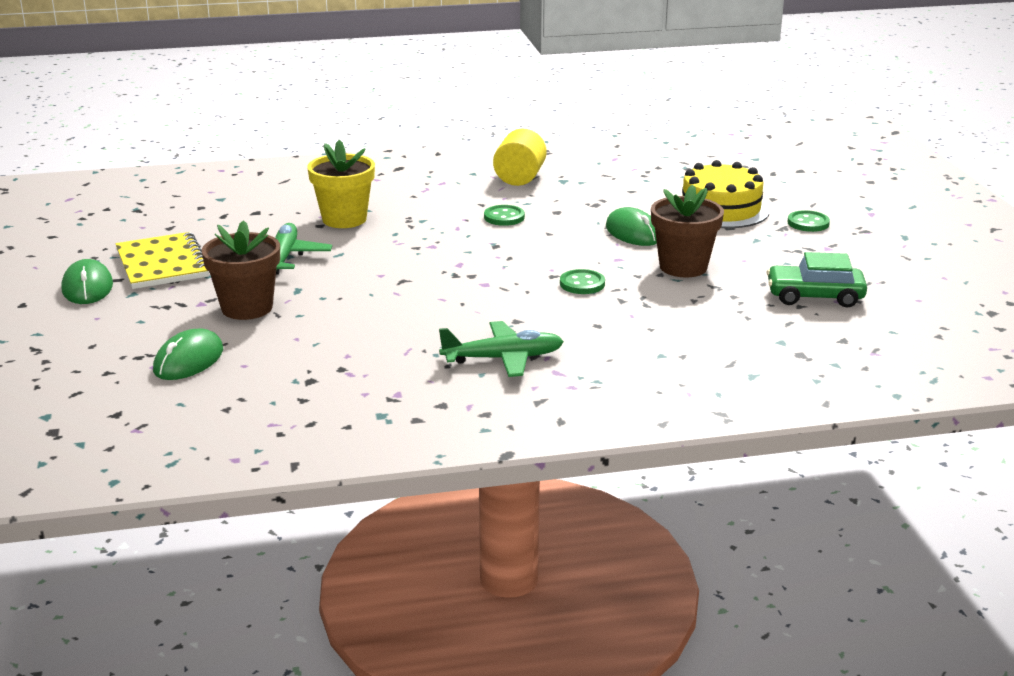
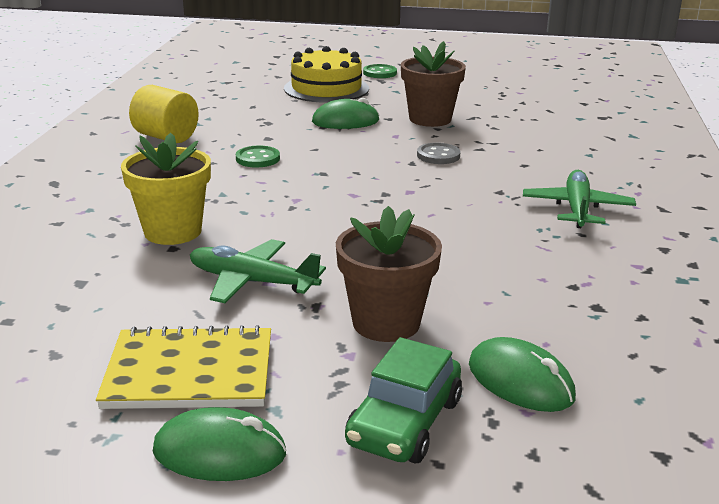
camera: 70 degrees left, 0 degrees up
green button [560,269,605,294] -> grey button [417,143,461,164]
green car [767,252,867,308] -> green car moved to [345,337,462,463]

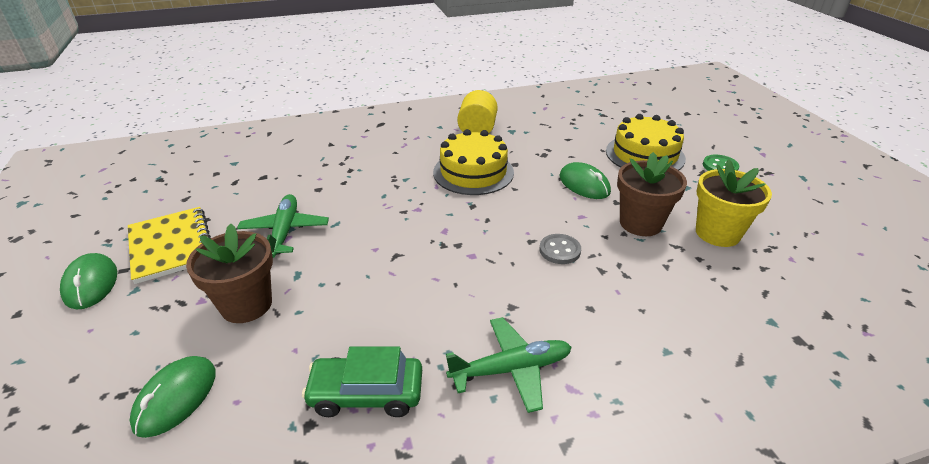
camera: 65 degrees right, 10 degrees up
yellow flower pot [121,133,211,245] -> yellow flower pot moved to [696,159,772,247]
green button [236,146,280,167] -> yellow cake [433,129,514,195]
green car [345,337,462,463] -> green car moved to [302,346,422,417]

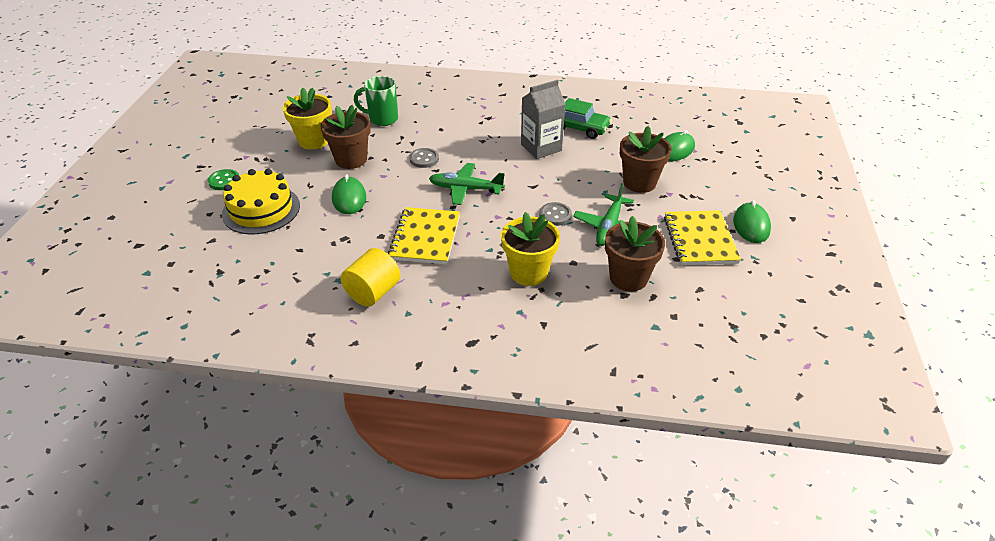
camera: 155 degrees left, 5 degrees up
yellow cake [433,129,514,195] -> yellow notebook [388,207,460,265]
green plane [446,317,572,413] -> green plane moved to [429,163,505,205]
none -> green mug [354,76,398,126]
none -> yellow flower pot [501,212,560,286]
none -> grey carton [521,80,565,159]
none -> grey button [540,202,572,226]
none -> brown flower pot [605,216,665,292]

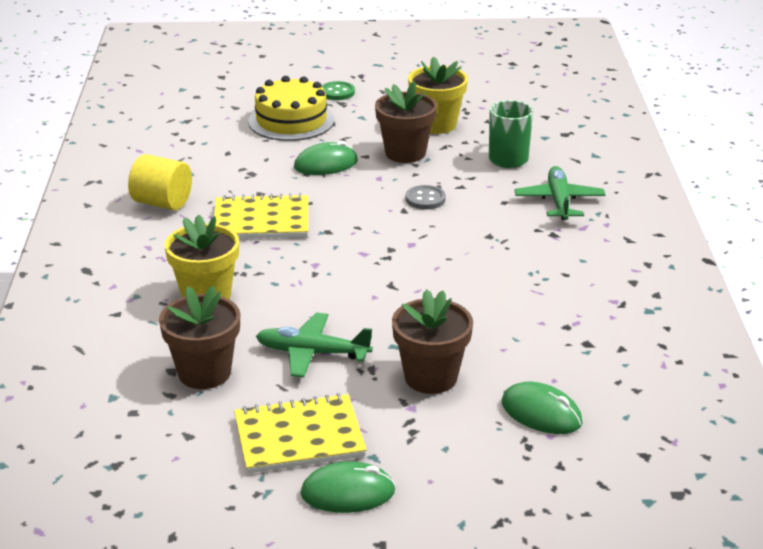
camera: 80 degrees right, 10 degrees down
green plane [429,163,505,205] -> green plane moved to [515,166,605,220]
grey carton [521,80,565,159] -> none
grey button [540,202,572,226] -> none
green car [563,98,612,139] -> none

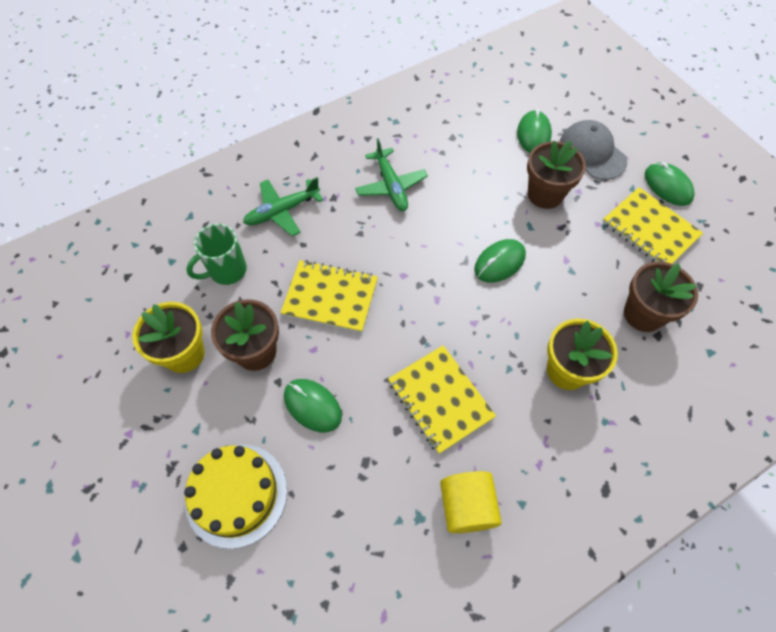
camera: 120 degrees left, 30 degrees up
green plane [256,312,373,377] -> green plane moved to [355,138,428,211]
green button [322,81,355,100] -> none
grey button [406,185,446,210] -> yellow notebook [281,260,378,333]
none -> green mouse [474,239,526,283]
none -> grey cap [560,120,628,180]

